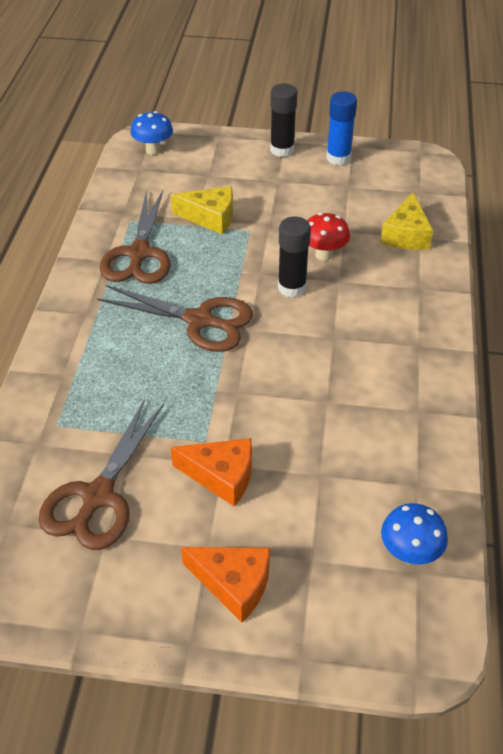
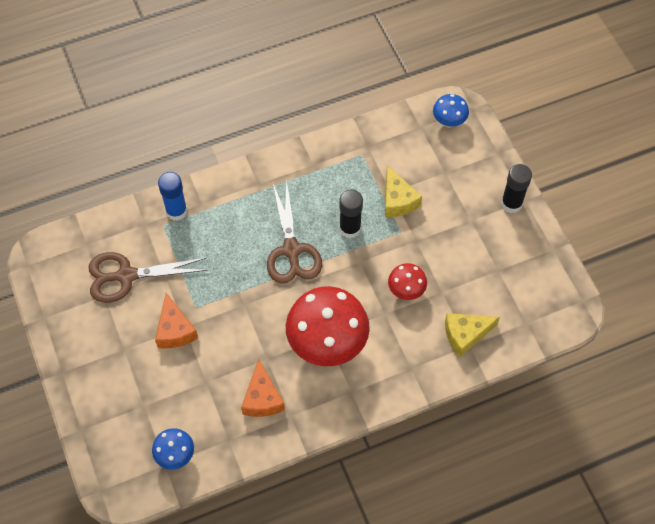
camera: 60 degrees right, 15 degrees up
brown scissors [100,190,171,284] -> none
orange cheese [181,547,270,623] -> orange cheese moved to [241,358,285,417]
black glue stick [278,217,311,298] -> black glue stick moved to [339,190,363,238]
blue glue stick [326,91,357,166] -> blue glue stick moved to [158,172,187,221]
none -> red mushroom [286,286,370,366]

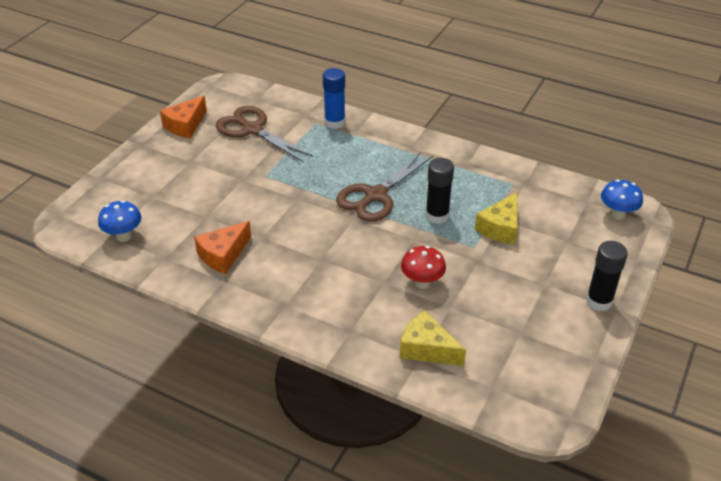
camera: 50 degrees right, 20 degrees down
orange cheese [155,293,198,349] -> orange cheese moved to [160,96,207,139]
red mushroom [286,286,370,366] -> none

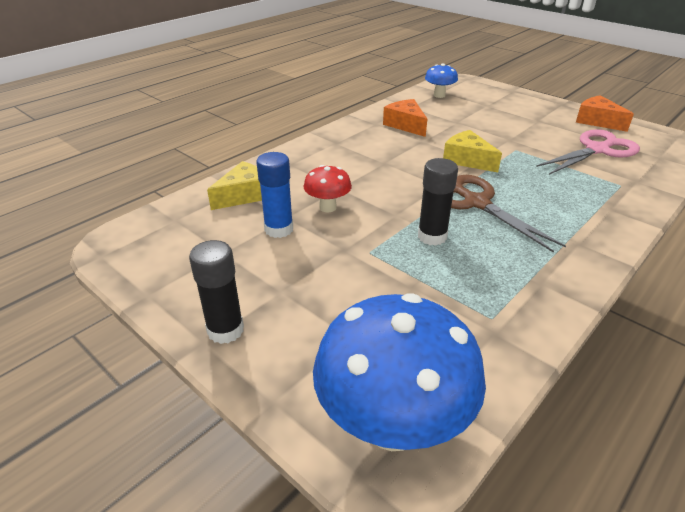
camera: 105 degrees right, 5 degrees down
brown scissors [216,106,314,162] -> pink scissors [536,129,640,175]
blue glue stick [323,68,345,129] -> blue glue stick moved to [256,152,293,238]
yellow cheese [475,192,518,244] -> yellow cheese moved to [443,130,502,172]
blue mushroom [601,180,643,220] -> blue mushroom [313,293,486,451], size x2.06

